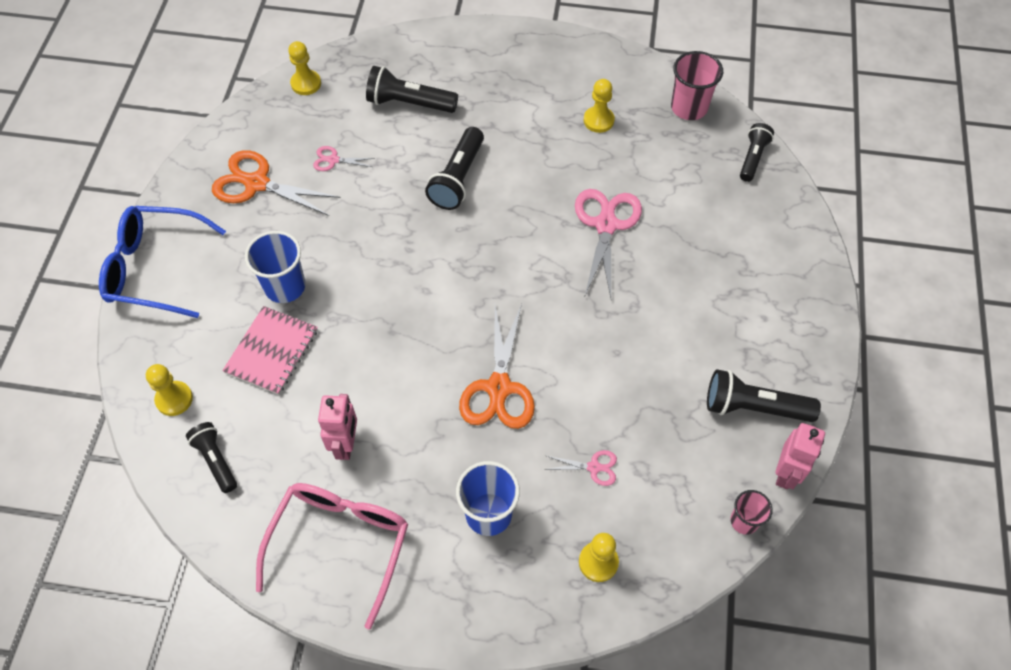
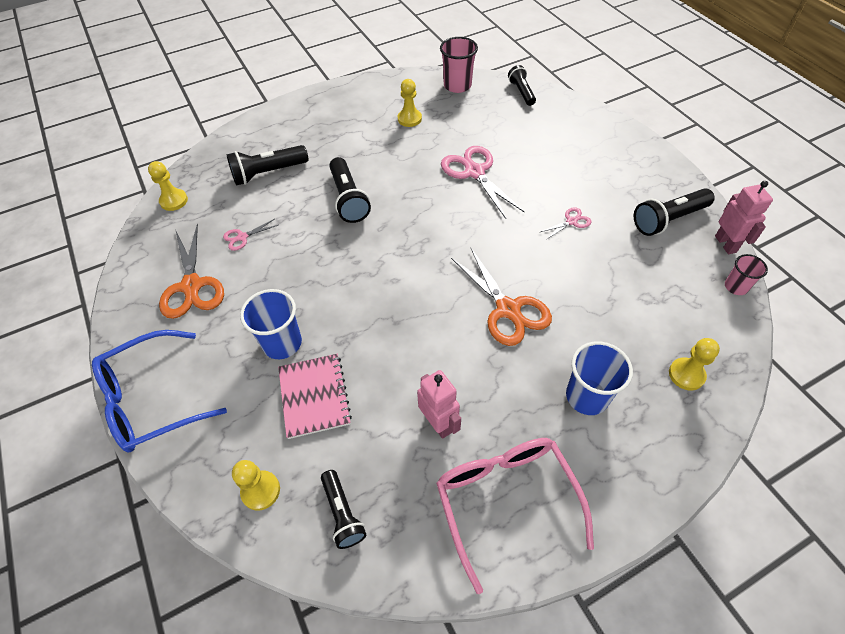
camera: 35 degrees left, 5 degrees down
black flashlight [186,422,237,493] -> black flashlight turned 135 degrees counterclockwise [321,470,366,549]
orange scissors [212,150,341,216] -> orange scissors turned 90 degrees counterclockwise [159,224,224,319]
pink scissors [544,450,617,486] -> pink scissors moved to [540,207,592,240]

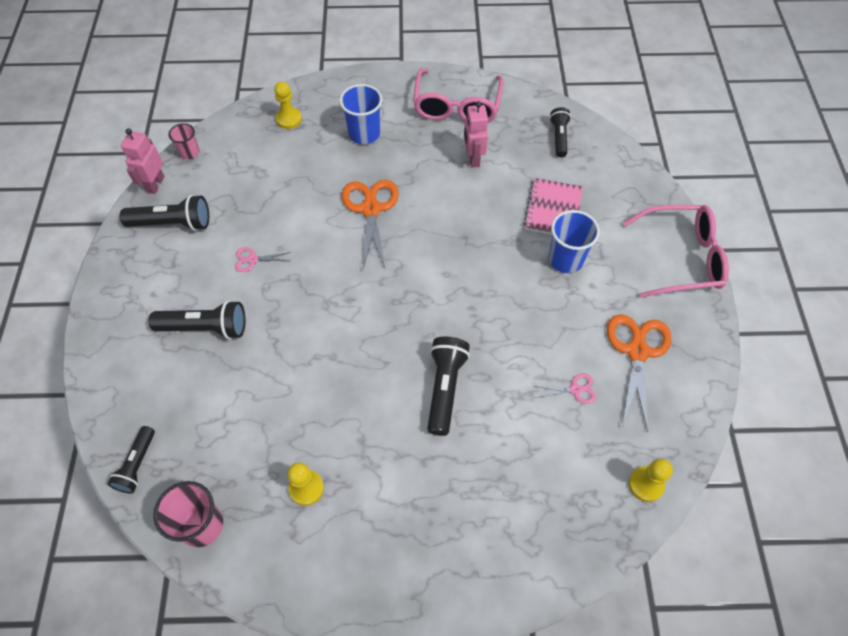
camera: 155 degrees left, 5 degrees up
blue glasses [92,330,227,453] -> pink glasses [623,205,729,298]
black flashlight [227,145,309,186] -> black flashlight moved to [149,300,245,339]
yellow pawn [232,460,280,511] -> none
pink scissors [441,146,524,219] -> none

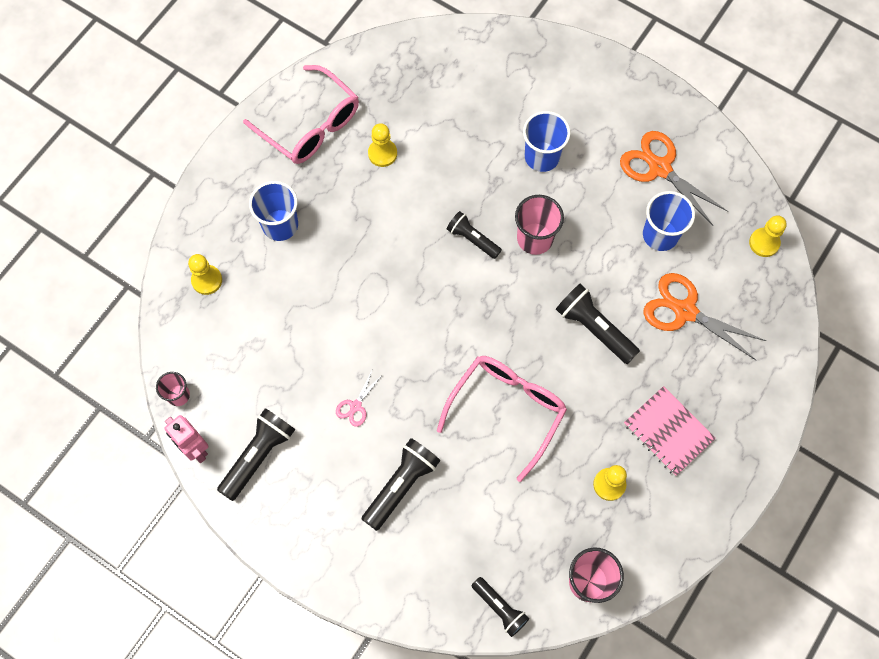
camera: 55 degrees left, 10 degrees up
orange scissors [342,180,399,270] -> orange scissors moved to [644,273,766,360]
pink robot [464,101,488,167] -> yellow pawn [368,123,397,167]
pink notebook [523,178,583,235] -> pink notebook moved to [624,386,716,476]
pink scissors [534,374,596,404] -> blue cup [643,191,695,251]
black flashlight [549,107,571,157] -> black flashlight moved to [446,211,502,259]
pink glasses [623,205,729,298] -> pink glasses moved to [437,356,567,482]
none -> pink cup [515,195,564,255]

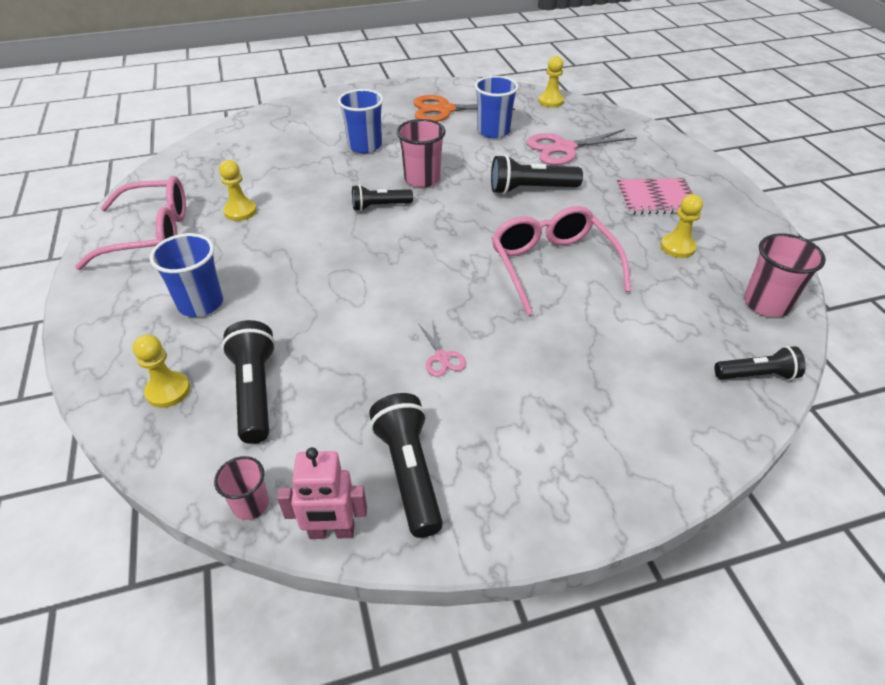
camera: 50 degrees left, 25 degrees down
black flashlight [361,438,441,531] -> black flashlight moved to [221,320,276,444]
orange scissors [644,273,766,360] -> pink scissors [527,129,636,165]

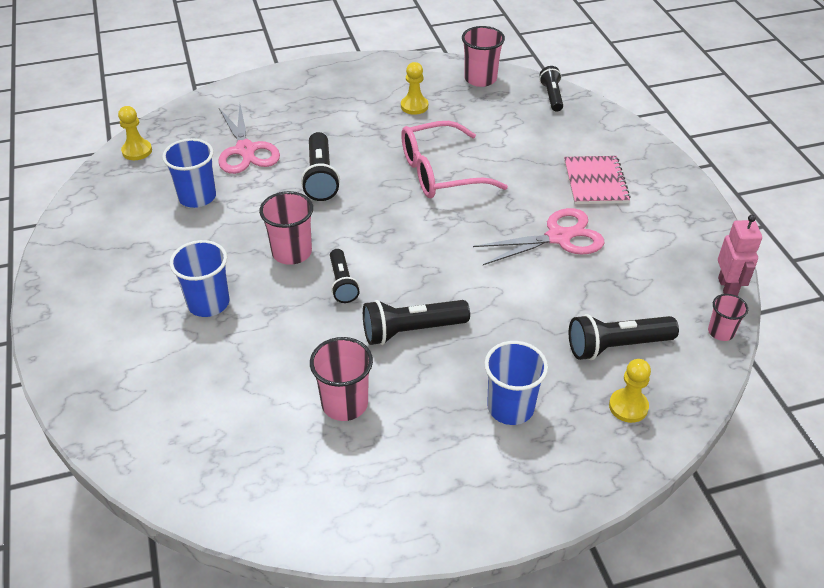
camera: 90 degrees left, 0 degrees up
pink glasses [75,176,186,270] -> none
yellow pawn [219,160,257,221] -> pink cup [310,337,373,421]
black flashlight [369,393,443,538] -> black flashlight moved to [363,300,470,345]
orange scissors [413,95,515,122] -> none
pink scissors [418,320,466,377] -> pink scissors [473,208,604,265], size x2.06
pink notebook [616,178,693,215] -> pink notebook moved to [564,156,631,204]

